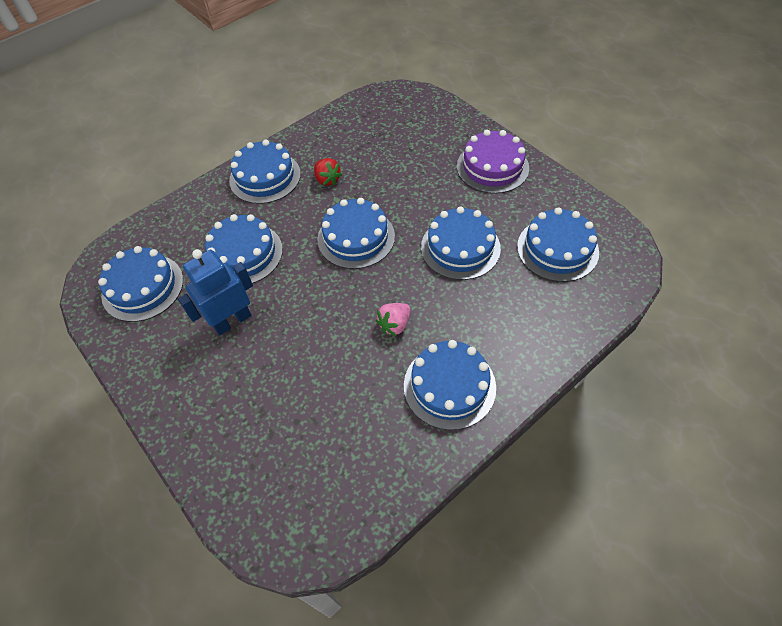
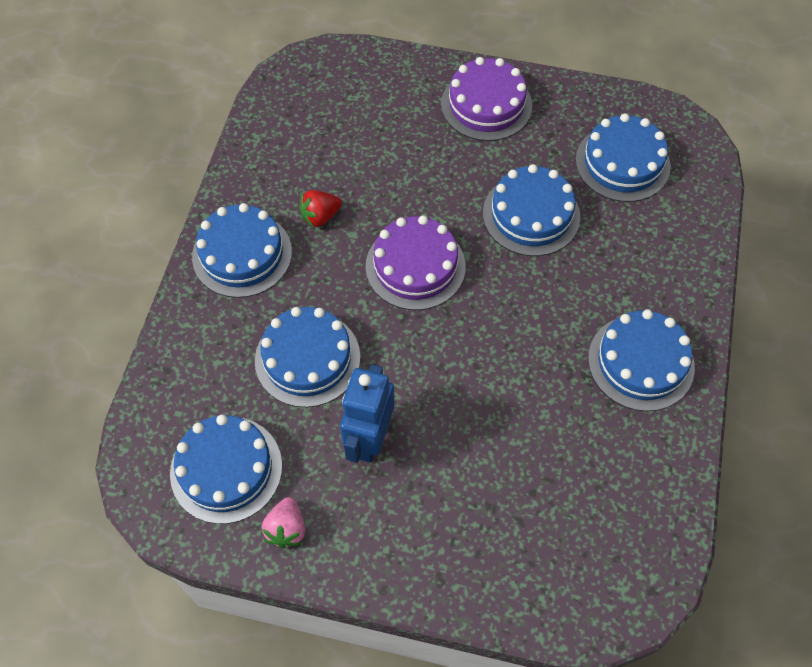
camera: 40 degrees left, 5 degrees up
red strawberry [314,158,342,186] -> red strawberry turned 135 degrees clockwise [299,190,342,227]
blue cake [317,198,395,269] -> purple cake [366,216,466,310]
pink strawberry [376,303,411,336] -> pink strawberry moved to [262,497,306,548]

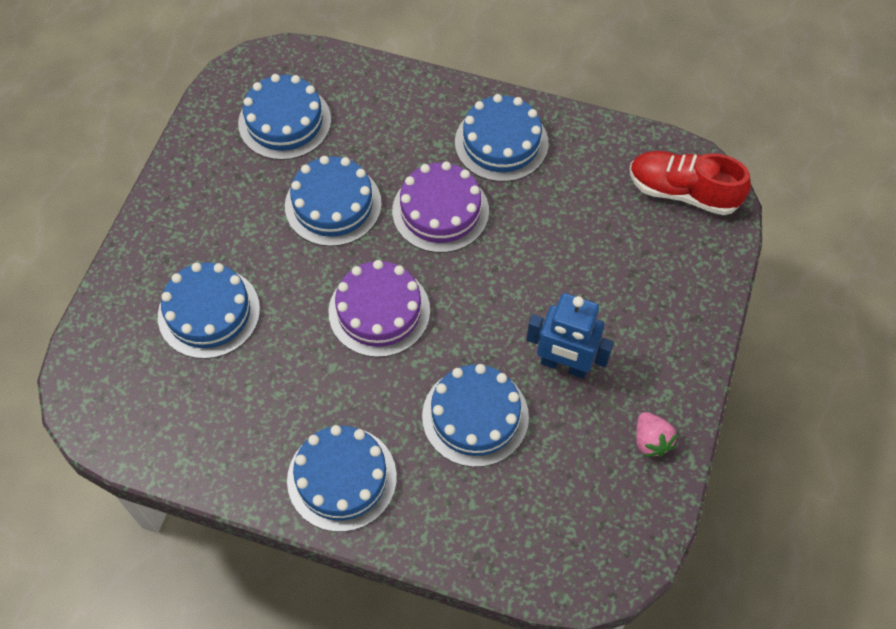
camera: 85 degrees left, 0 degrees up
blue cake [170,414,282,524] -> blue cake moved to [158,263,260,359]
pink strawberry [262,497,306,548] -> pink strawberry turned 60 degrees clockwise [636,412,677,457]
red strawberry [299,190,342,227] -> none
purple cake [441,57,532,141] -> purple cake moved to [392,161,489,253]
none -> red shoe [630,151,751,215]

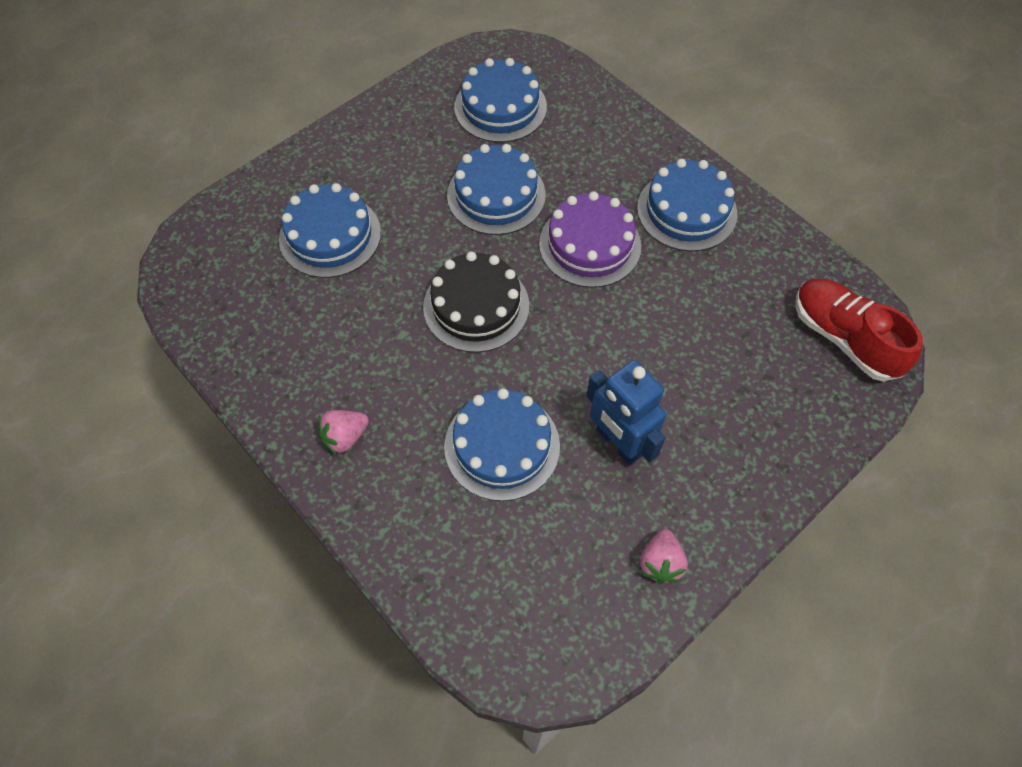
camera: 30 degrees right, 0 degrees up
blue cake [287,425,397,532] -> pink strawberry [318,410,369,455]
purple cake [328,260,430,357] -> black cake [423,251,529,353]

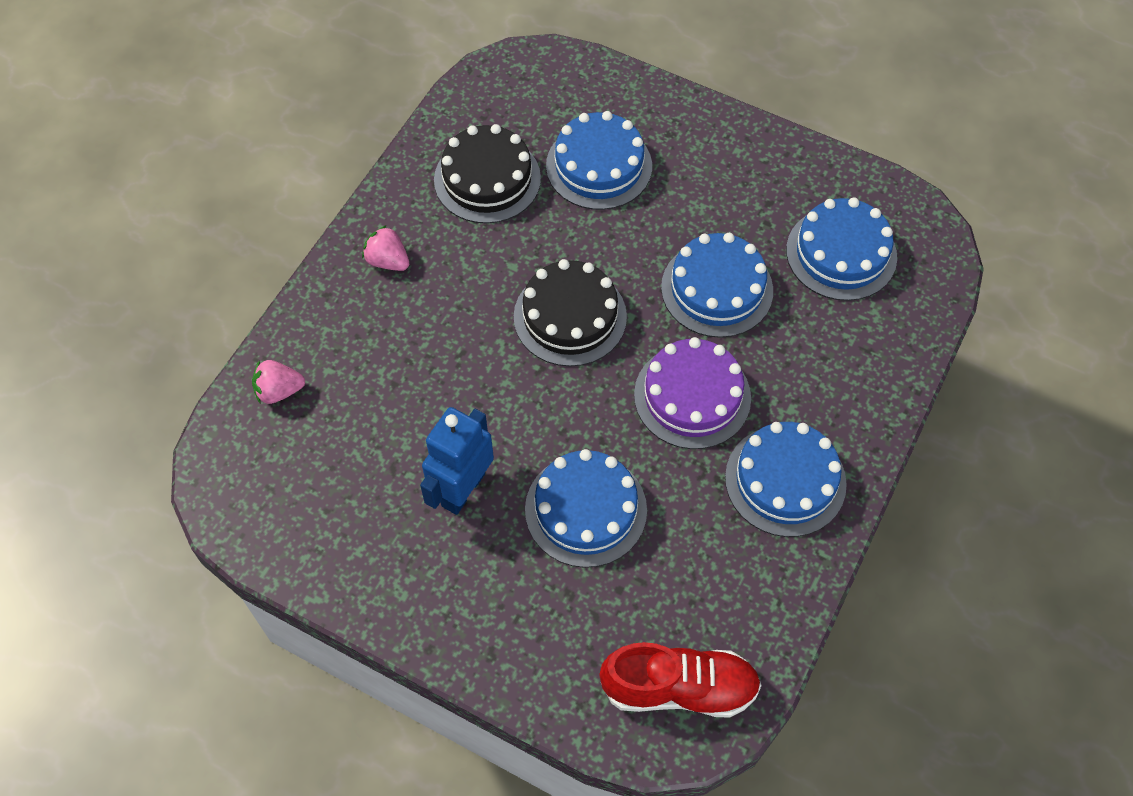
camera: 70 degrees right, 0 degrees up
blue cake [444,388,560,501] -> blue cake moved to [525,449,647,568]
pink strawberry [640,529,688,584] -> pink strawberry moved to [252,360,305,404]
red shoe [795,279,923,381] -> red shoe turned 60 degrees clockwise [599,642,762,718]
none -> black cake [434,124,541,224]

